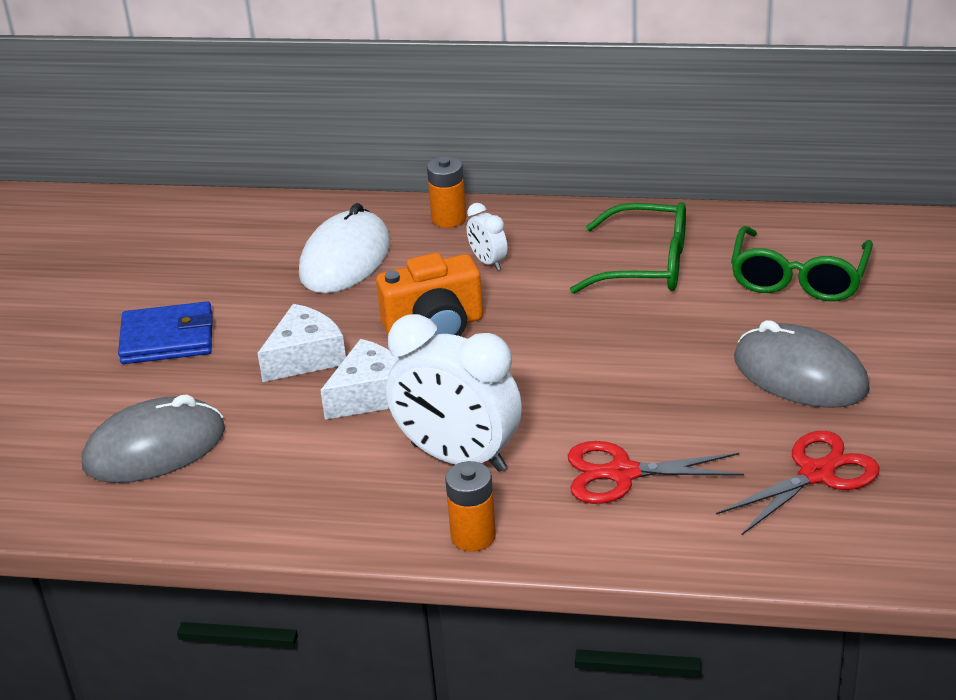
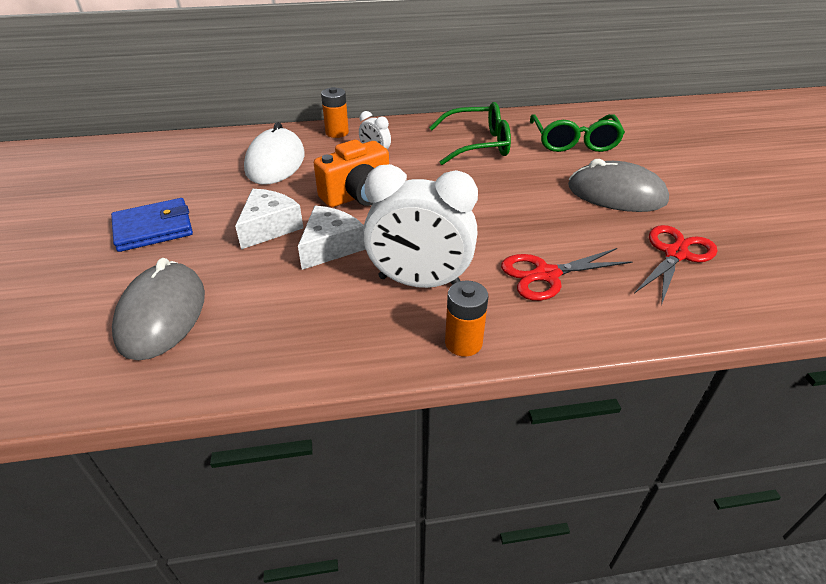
camera: 20 degrees left, 5 degrees up
grey mouse [82,394,225,483] -> grey mouse turned 45 degrees counterclockwise [112,258,205,360]

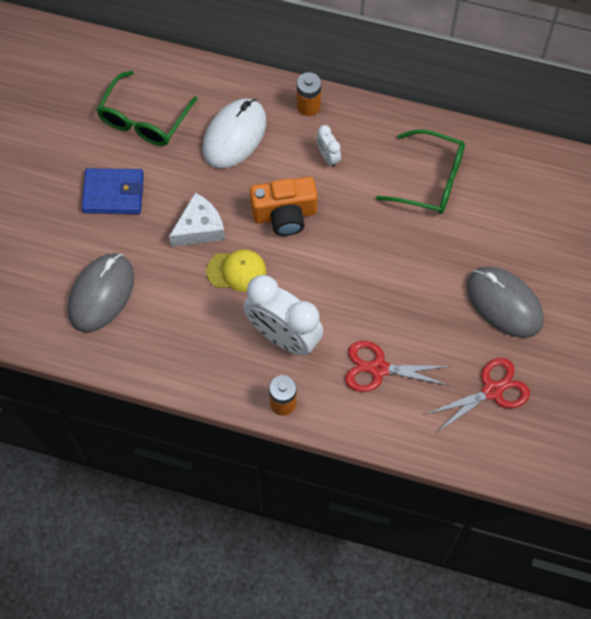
camera: 25 degrees right, 25 degrees up
white cheese [298,206,366,270] -> yellow cap [206,249,266,292]
green glasses [530,114,625,152] -> green glasses moved to [96,70,198,146]

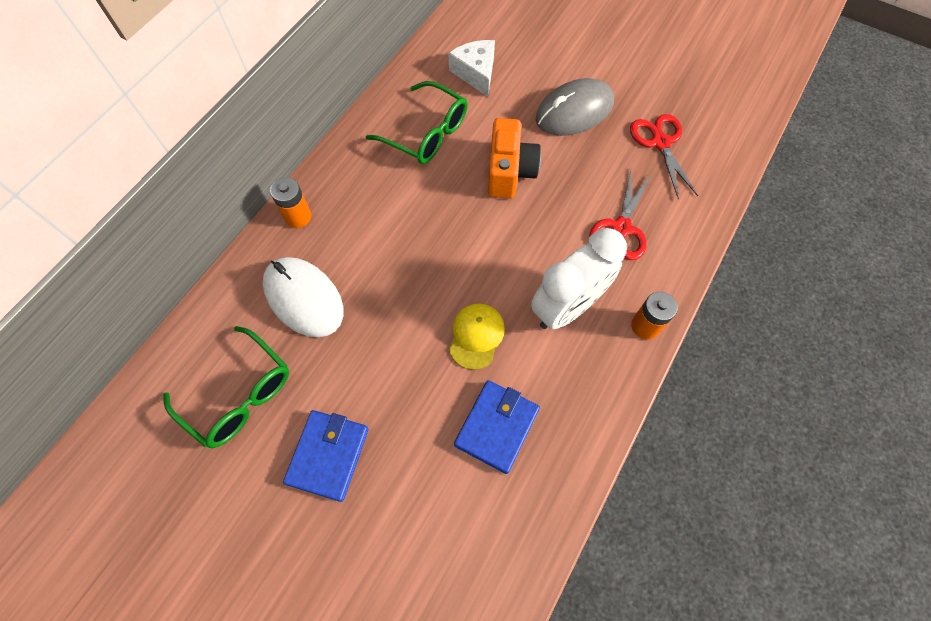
camera: 75 degrees left, 0 degrees up
grey mouse [68,253,134,332] -> none
white cheese [169,193,225,246] -> white cheese moved to [449,40,495,97]
orange camera [250,177,317,236] -> orange camera moved to [488,118,541,198]
white clock [317,125,341,167] -> none
green glasses [376,129,465,214] -> green glasses turned 90 degrees clockwise [366,81,468,164]
none -> blue wallet [454,380,540,474]

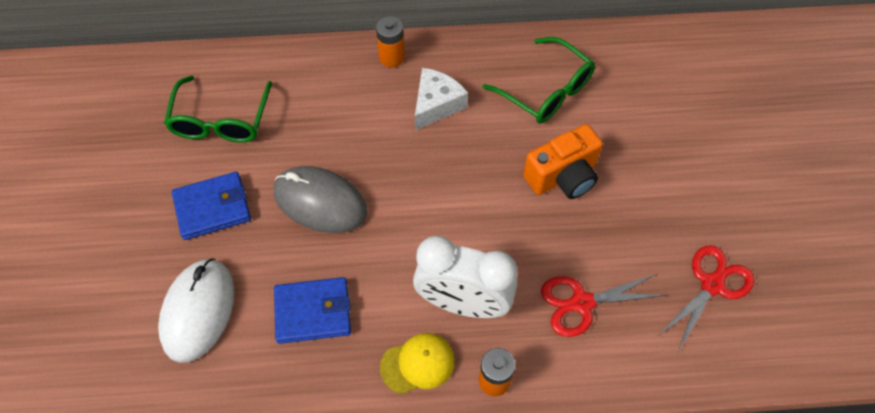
camera: 55 degrees right, 5 degrees down
white mouse [263,257,343,337] -> white mouse moved to [158,259,234,363]
green glasses [366,81,468,164] -> green glasses turned 45 degrees counterclockwise [483,37,595,124]
white cheese [449,40,495,97] -> white cheese moved to [415,68,468,130]
yellow cap [449,303,505,370] -> yellow cap moved to [380,333,455,394]
grey mouse [536,78,614,136] -> grey mouse moved to [274,166,367,233]

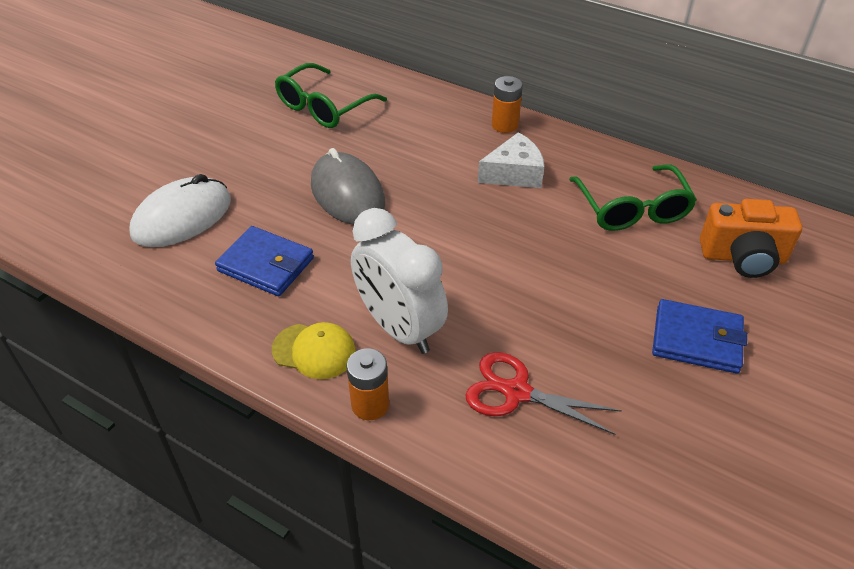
camera: 35 degrees right, 15 degrees down
blue wallet [172,172,251,240] -> blue wallet moved to [652,299,747,373]
orange camera [523,124,603,199] -> orange camera moved to [700,199,802,278]
red scissors [657,245,754,352] -> none

